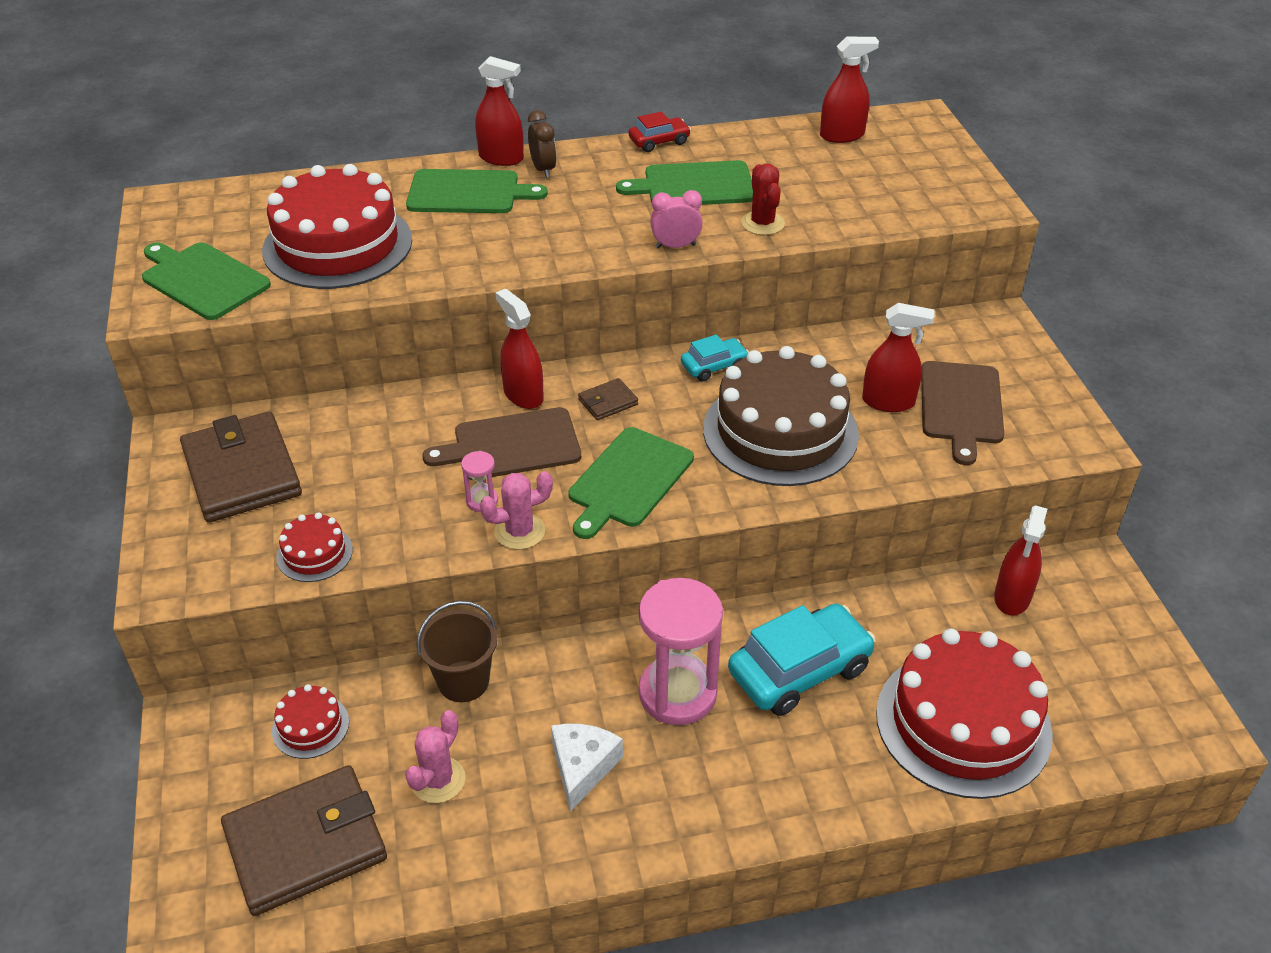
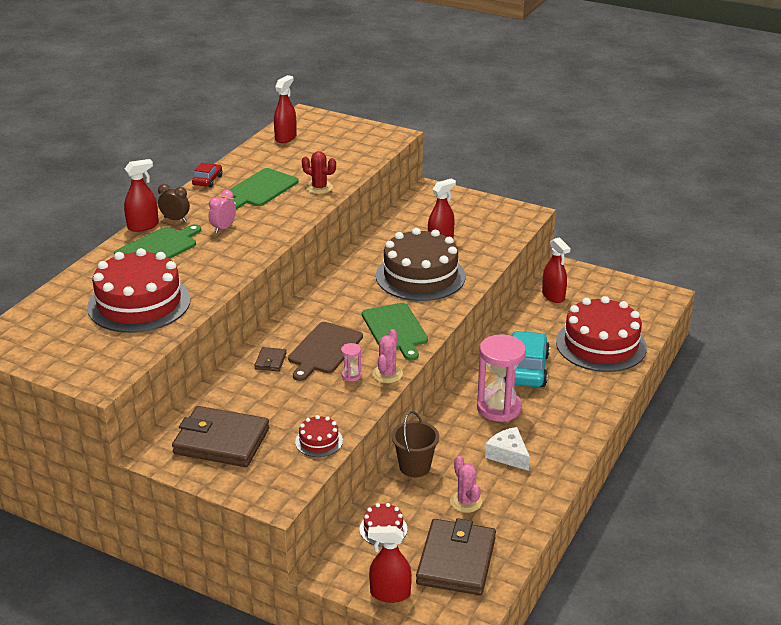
camera: 50 degrees left, 10 degrees down
green cutting board [142,242,271,320] -> none
red spray bottle [495,288,544,409] -> red spray bottle moved to [368,526,412,603]
brown wallet [578,378,638,420] -> brown wallet moved to [254,347,287,371]
pink clock [650,190,703,249] -> pink clock moved to [209,190,236,233]
turquoise car [681,335,749,381] -> none
brown cutting board [921,361,1004,465] -> none

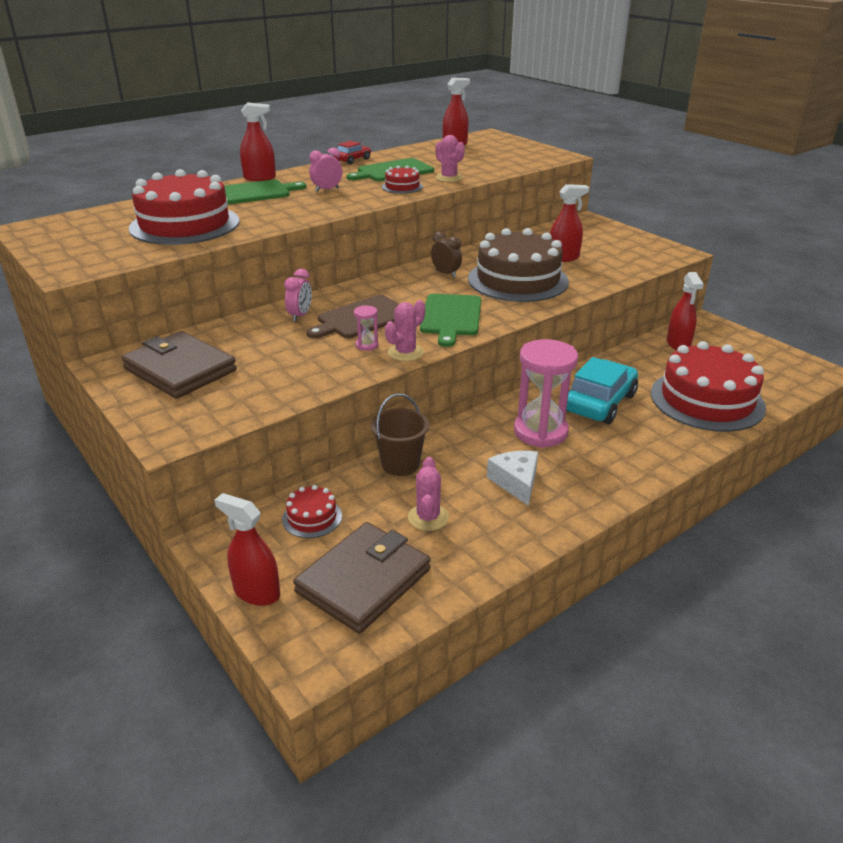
camera: 25 degrees right, 0 degrees up
brown clock [158,184,190,222] -> brown clock moved to [431,231,462,277]
brown wallet [254,347,287,371] -> pink clock [284,269,312,322]
red cake [295,415,343,457] -> red cake moved to [382,166,423,194]
red cactus [302,151,336,194] -> pink cactus [435,135,465,182]

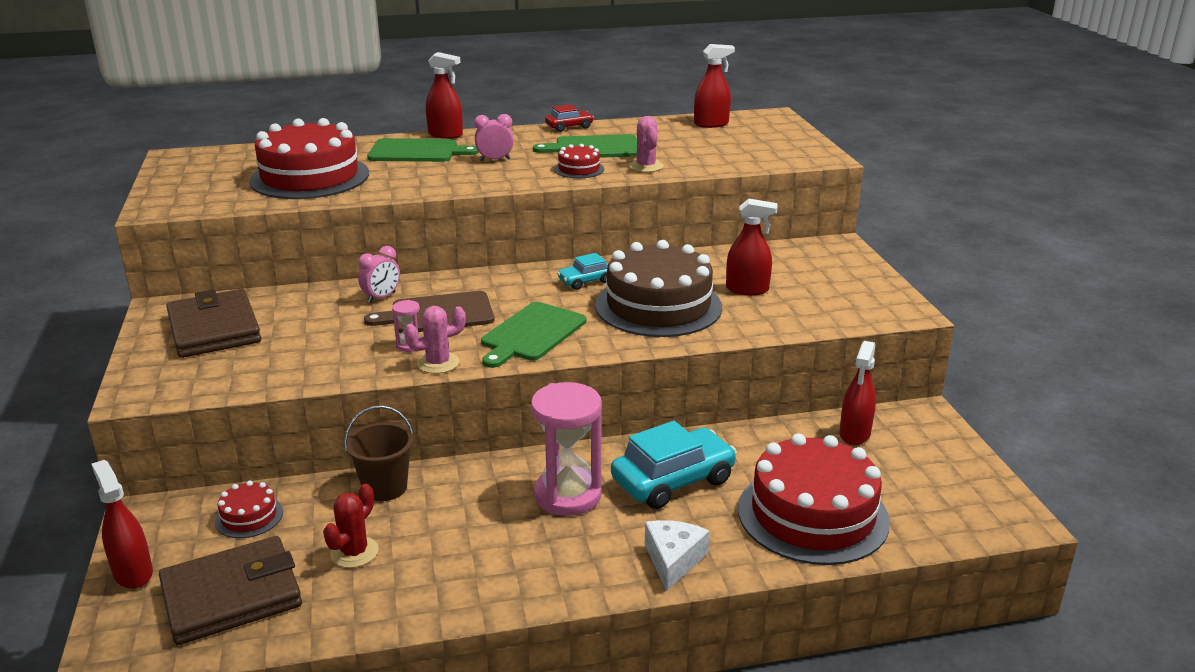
camera: 25 degrees right, 5 degrees down
pink cactus [408,457,449,531] -> red cactus [323,484,378,568]
brown clock [431,231,462,277] -> turquoise car [557,253,608,290]
white cheese [487,451,538,506] -> white cheese moved to [645,520,710,591]

